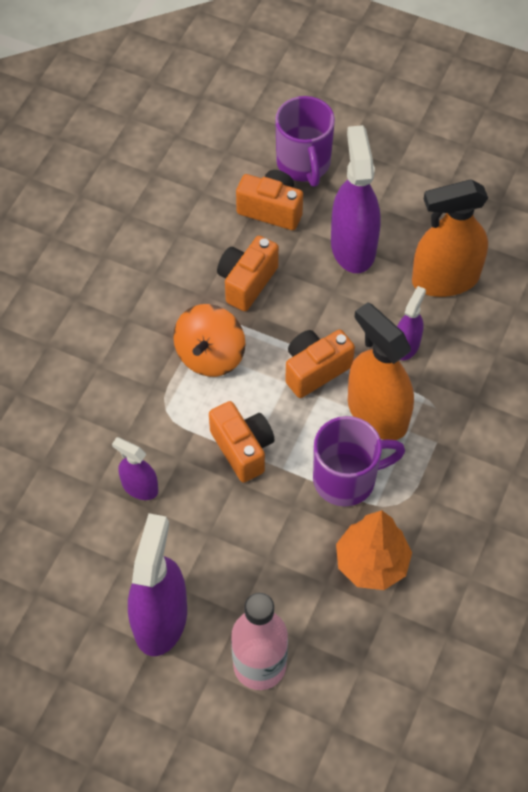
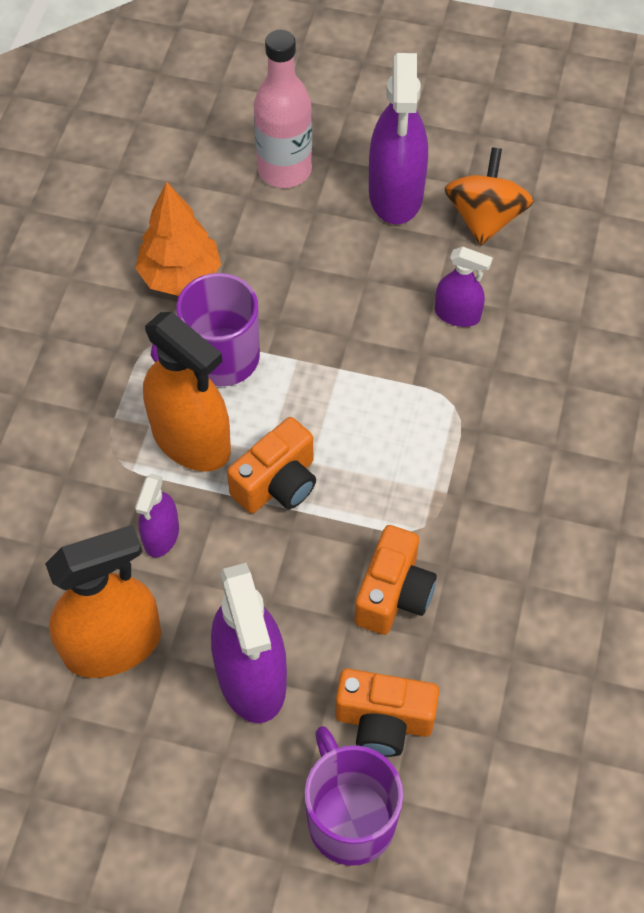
camera: 170 degrees right, 0 degrees up
orange spinning top [173,304,246,377] -> orange spinning top moved to [445,147,534,245]
orange camera [209,401,274,483] -> none

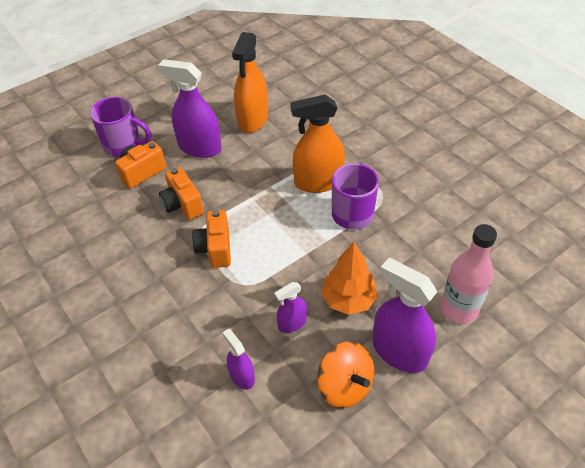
camera: 130 degrees right, 10 degrees down
orange tree [135,181,221,296] -> orange tree moved to [321,242,378,315]
purple spray bottle [135,474,179,557] -> purple spray bottle moved to [222,329,255,390]
orange camera [227,417,316,513] -> orange camera moved to [192,210,231,268]

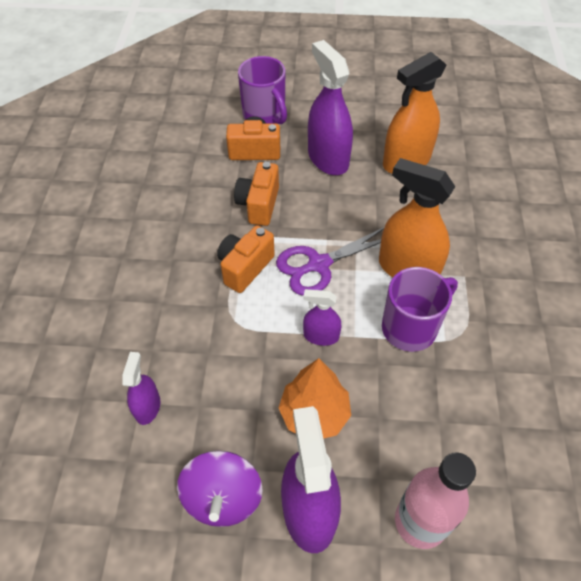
camera: 40 degrees right, 5 degrees up
purple spray bottle [274,282,307,333] -> purple spray bottle moved to [303,289,342,346]
orange spinning top [317,341,374,408] -> purple spinning top [177,450,263,527]
none -> purple scissors [276,227,384,296]

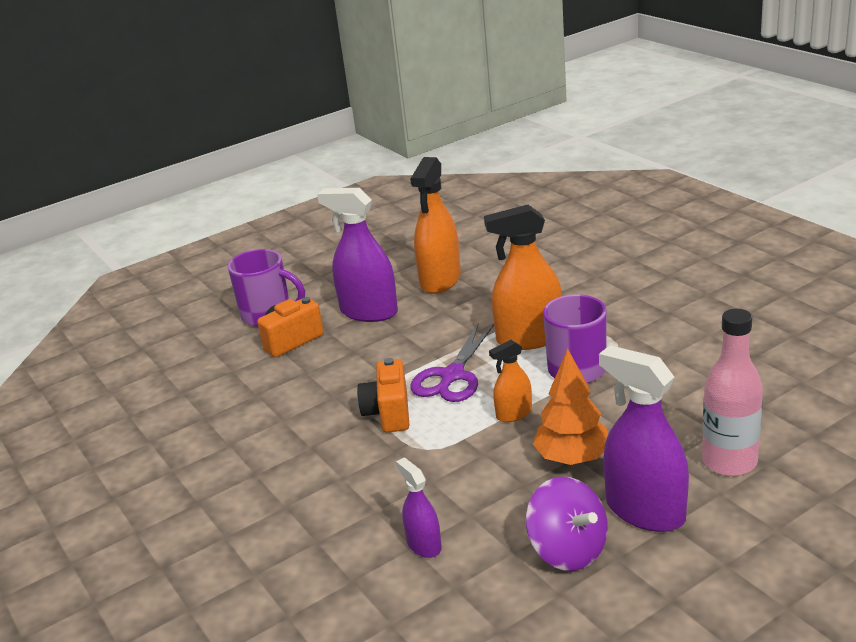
camera: 35 degrees left, 25 degrees down
orange camera [234,162,279,226] -> none
purple spray bottle [303,289,342,346] -> orange spray bottle [489,340,532,422]

